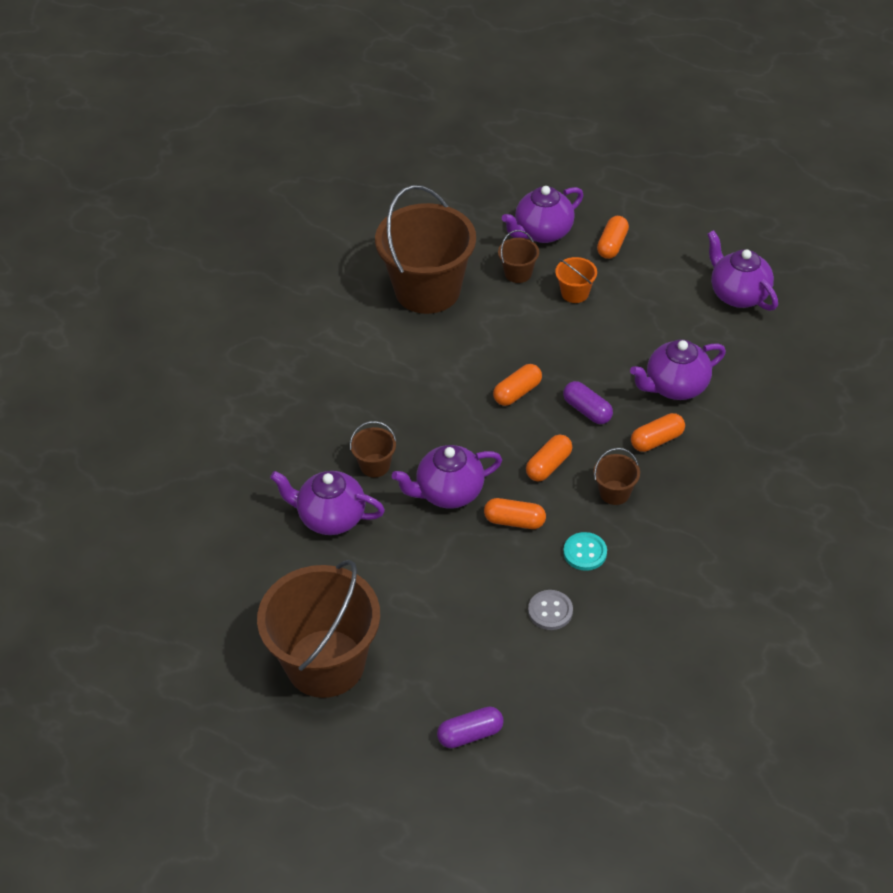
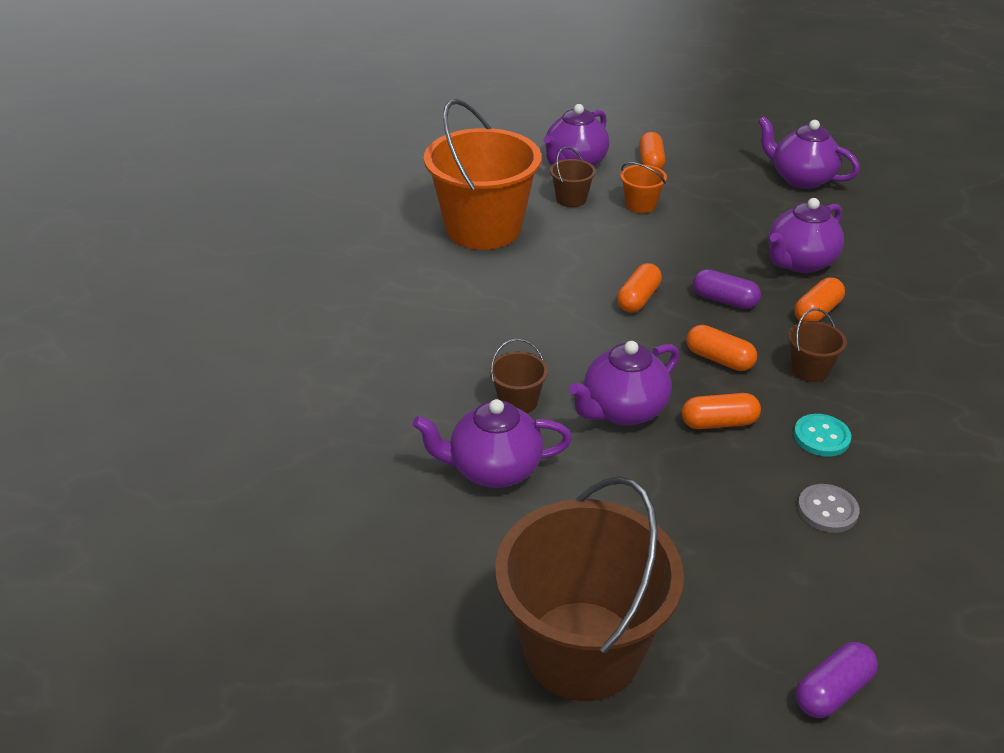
camera: 20 degrees left, 10 degrees down
brown bucket [375,185,476,314] -> orange bucket [424,99,541,250]
orange capsule [526,434,572,481] -> orange capsule turned 75 degrees counterclockwise [687,325,757,371]

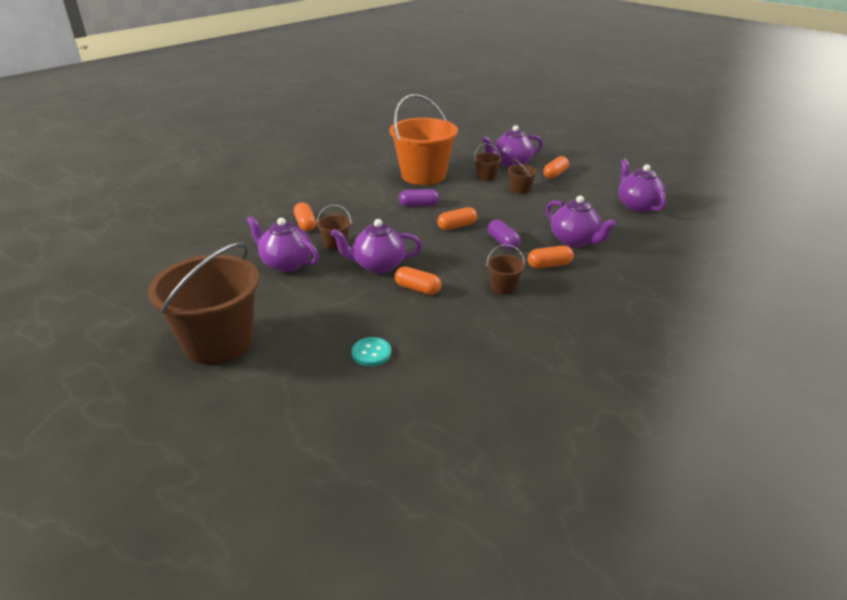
camera: 35 degrees right, 5 degrees down
orange bucket [620,162,667,213] -> brown bucket [508,159,537,194]
orange capsule [687,325,757,371] -> orange capsule moved to [294,202,316,231]
purple teapot [768,198,844,273] -> purple teapot turned 120 degrees counterclockwise [546,196,616,247]
turquoise button [794,414,851,457] -> turquoise button moved to [352,337,391,366]
purple capsule [796,642,878,718] -> purple capsule moved to [399,189,439,207]
grey button [797,484,860,533] -> none

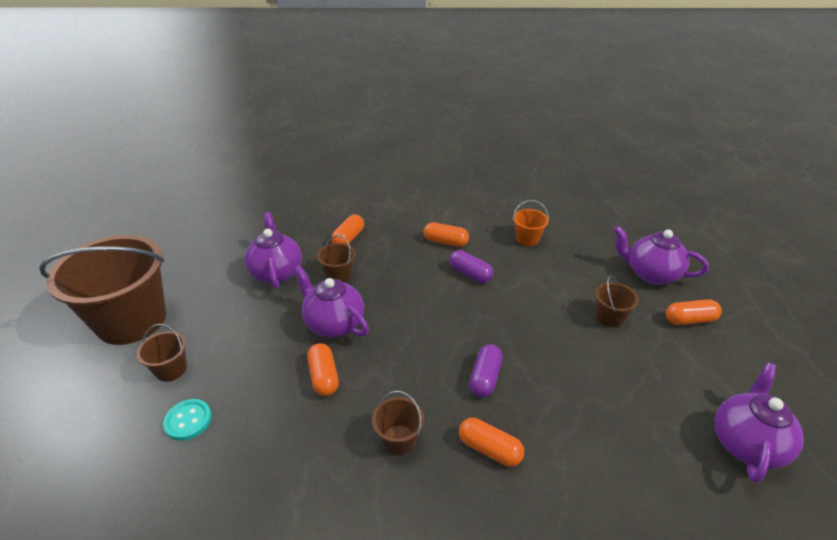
camera: 45 degrees right, 5 degrees up
orange bucket [389,94,458,185] -> orange bucket [513,200,549,246], size x0.42
orange capsule [437,207,477,230] -> orange capsule moved to [424,222,469,247]
brown bucket [474,143,502,181] -> brown bucket moved to [137,324,187,382]
purple teapot [546,196,616,247] -> none

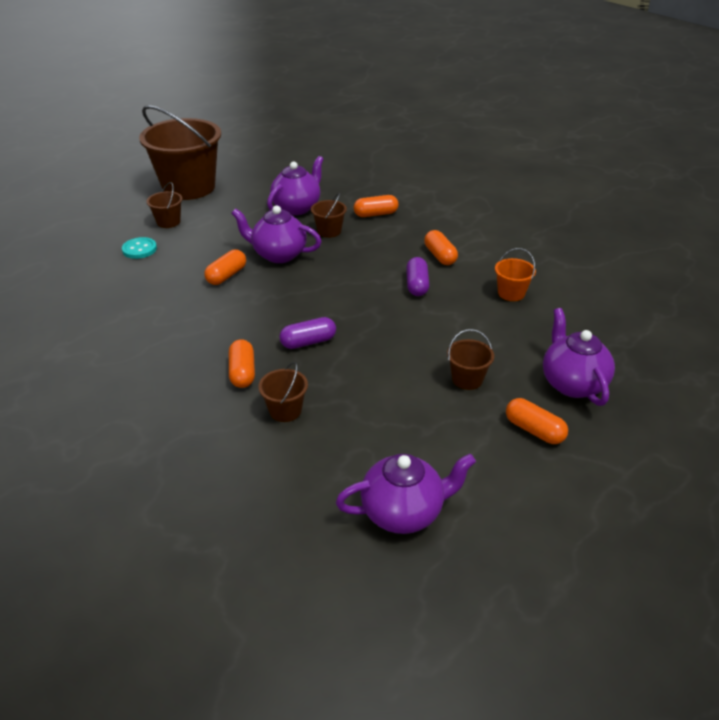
camera: 50 degrees right, 0 degrees up
purple teapot [293,265,369,337] -> purple teapot turned 75 degrees counterclockwise [231,206,322,263]
brown bucket [372,391,424,455] -> brown bucket moved to [258,362,308,422]

